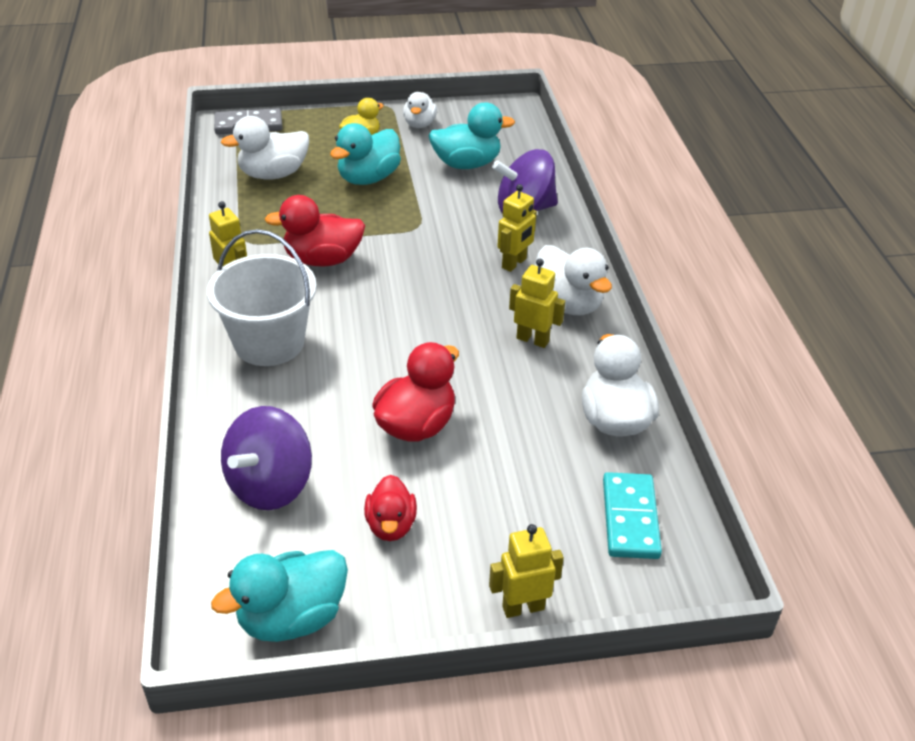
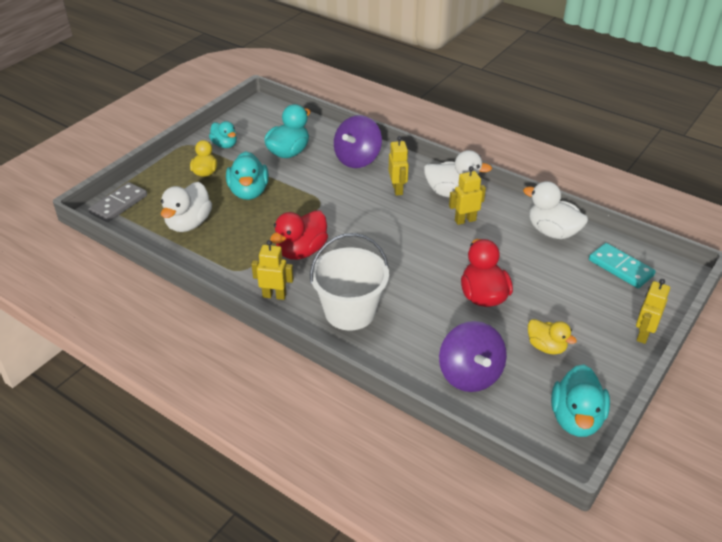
camera: 45 degrees left, 0 degrees up
red duck [364,475,417,541] -> yellow duck [528,319,577,355]
white duck [403,92,437,128] -> turquoise duck [209,121,237,148]

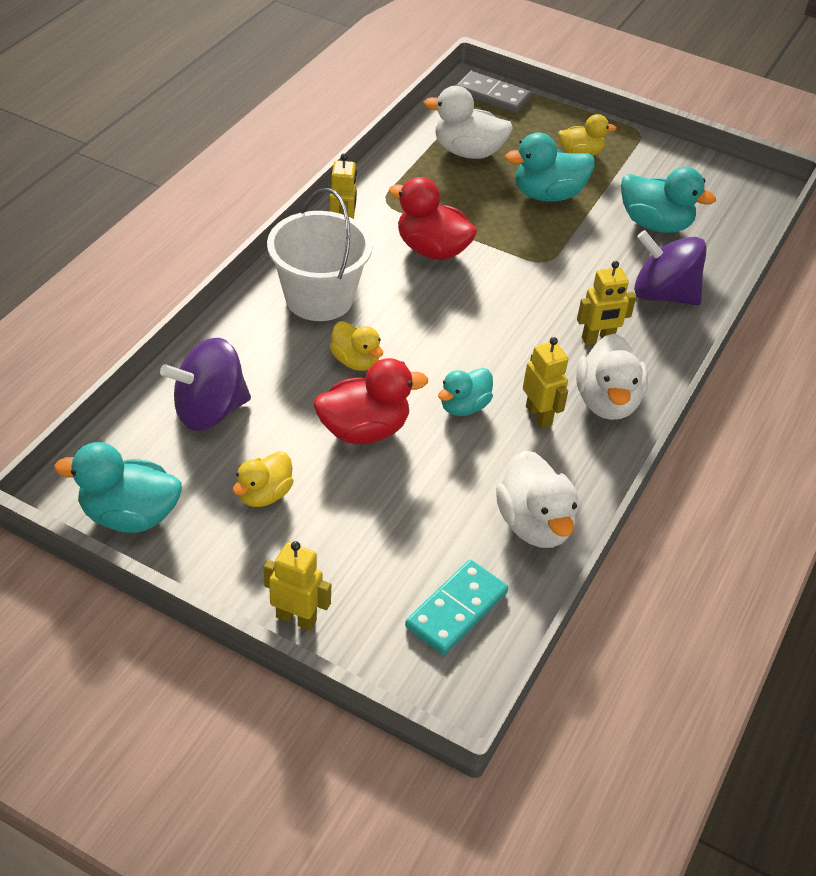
camera: 80 degrees right, 5 degrees up
turquoise duck [209,121,237,148] -> turquoise duck moved to [438,368,493,416]
white duck [523,181,588,239] -> white duck turned 135 degrees clockwise [496,450,578,548]
none -> yellow duck [330,321,383,371]

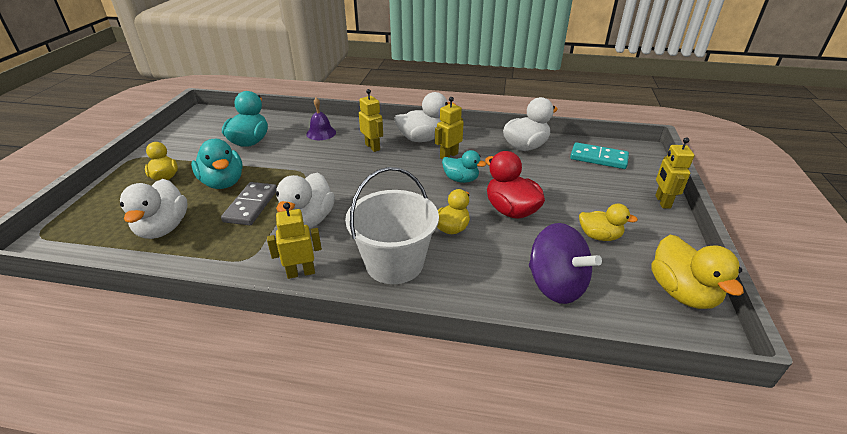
camera: 105 degrees left, 10 degrees down
turquoise duck [54,442,182,533] -> yellow duck [651,235,744,309]
red duck [388,177,477,260] -> white duck [276,173,335,229]
grey domino [456,71,531,113] -> grey domino moved to [221,182,277,225]
purple spinning top [634,230,707,305] -> purple bell [306,97,336,140]

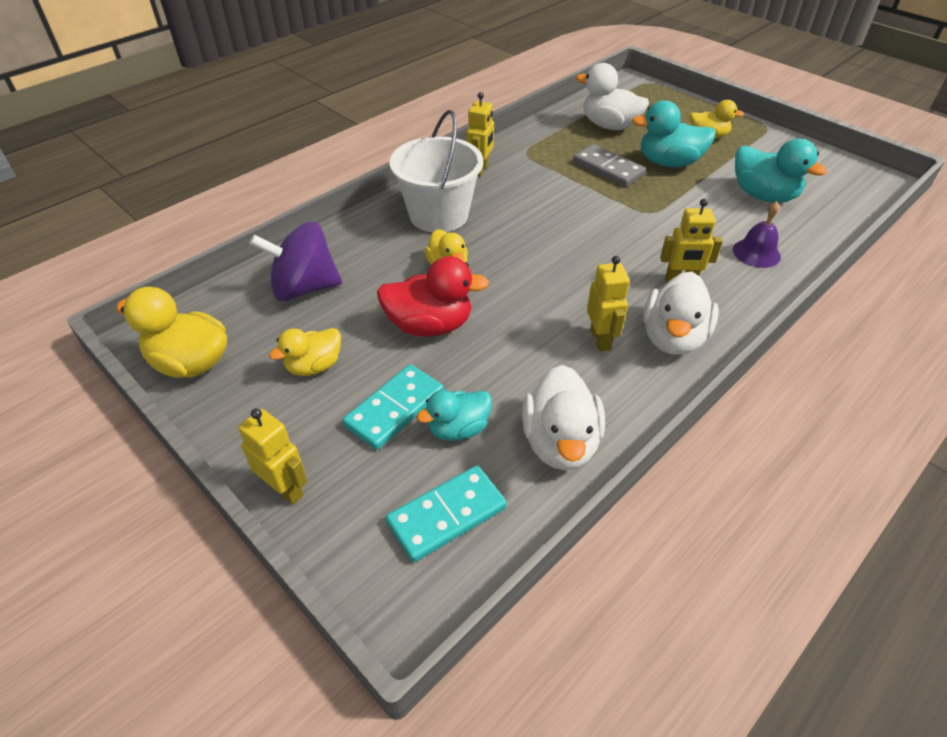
camera: 125 degrees right, 10 degrees up
white duck [276,173,335,229] -> none
turquoise duck [442,150,486,183] -> turquoise duck moved to [417,390,492,441]
none -> turquoise domino [342,364,444,450]

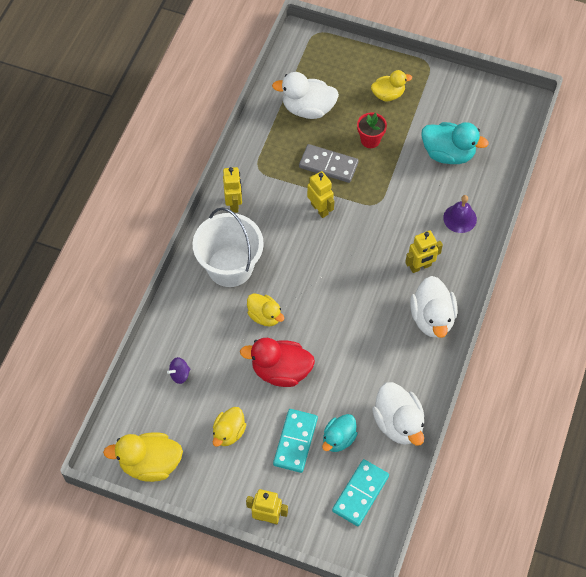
camera: 25 degrees left, 15 degrees up
purple spinning top [250,221,342,301] -> purple spinning top [167,357,190,384], size x0.43
red duck [377,256,489,337] -> red duck turned 150 degrees counterclockwise [240,338,315,387]
yellow robot [587,256,630,352] -> yellow robot moved to [307,171,334,218]
turquoise duck [632,100,716,167] -> red flower pot [357,112,387,148]

